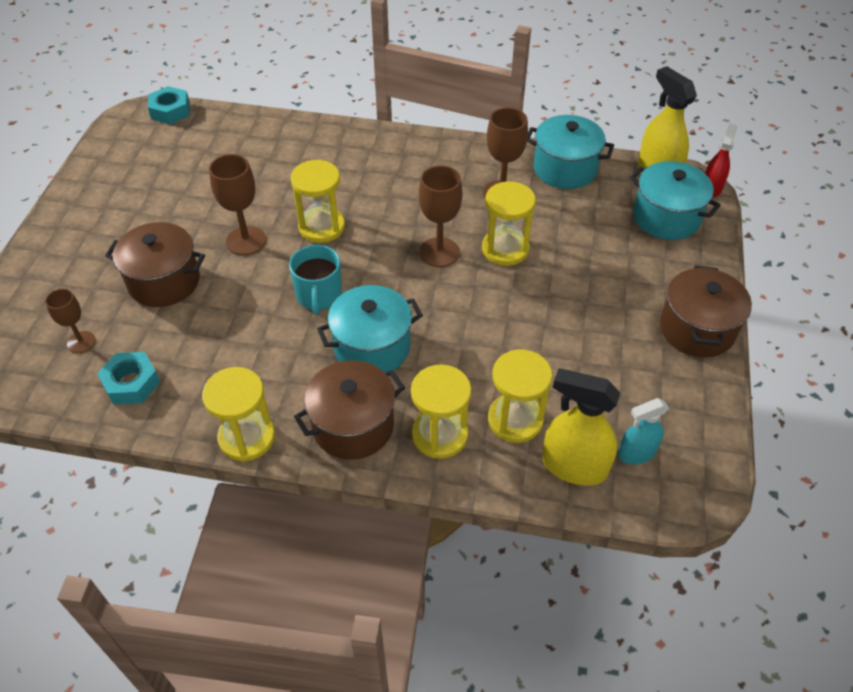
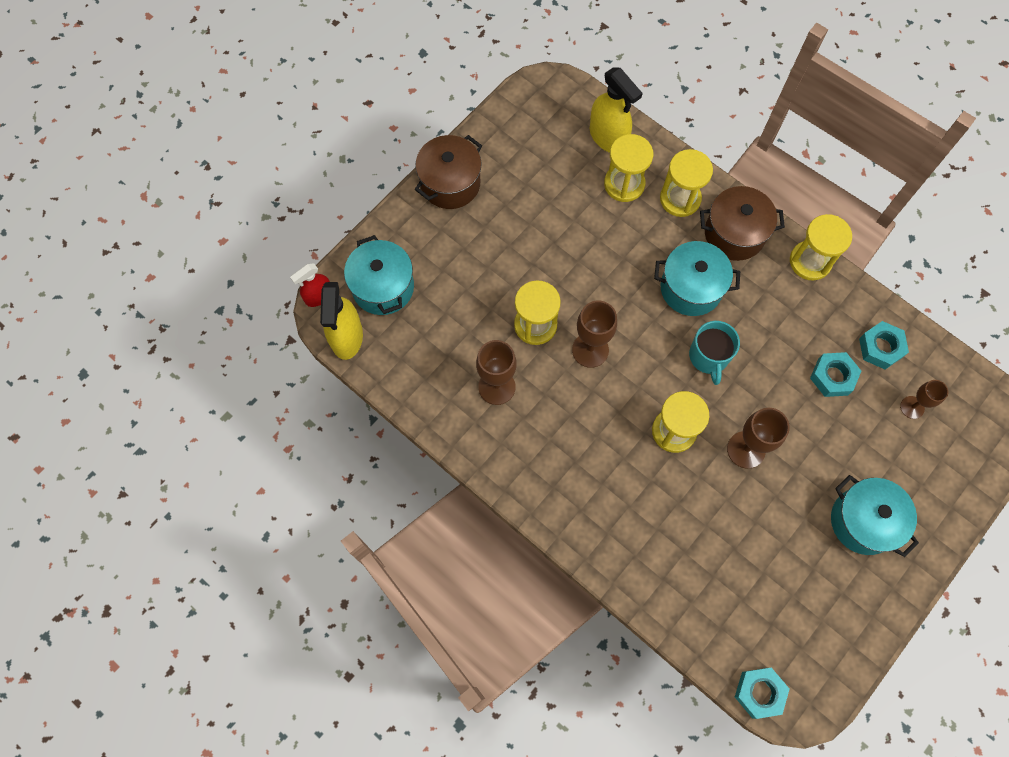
camera: 150 degrees left, 20 degrees up
brown pot [105,222,205,307] -> none
turquoise mug [289,245,342,315] -> turquoise mug turned 150 degrees clockwise [689,321,740,385]
turquoise pot [527,115,614,189] -> turquoise pot moved to [831,475,919,557]
turquoise spray bottle [618,398,669,464] -> none
none -> turquoise nut [810,352,861,397]

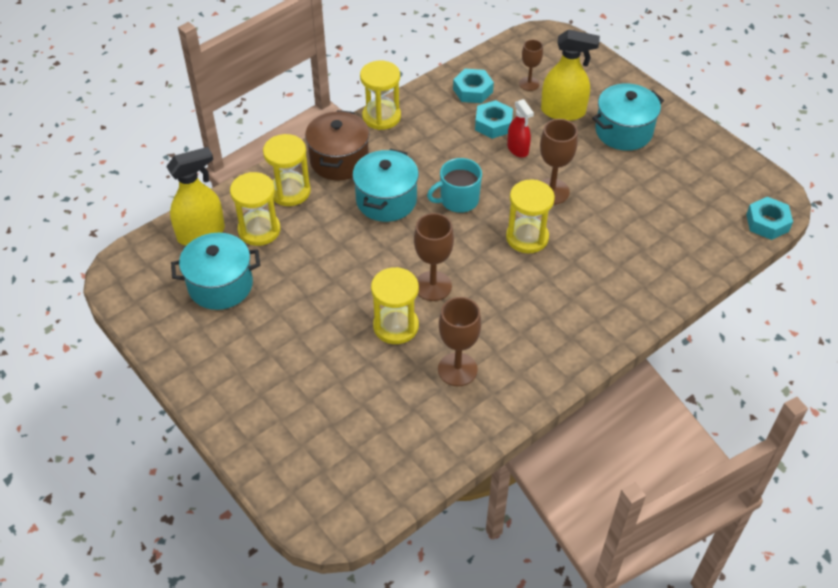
camera: 80 degrees left, 20 degrees down
red spray bottle [290,263,330,307] -> red spray bottle moved to [507,99,534,158]
yellow spray bottle [320,282,363,360] -> yellow spray bottle moved to [541,29,600,121]
turquoise pot [344,235,414,315] -> turquoise pot moved to [171,233,260,310]
brown pot [415,135,482,209] -> none
turquoise mug [689,321,740,385] -> turquoise mug turned 150 degrees clockwise [427,158,482,213]

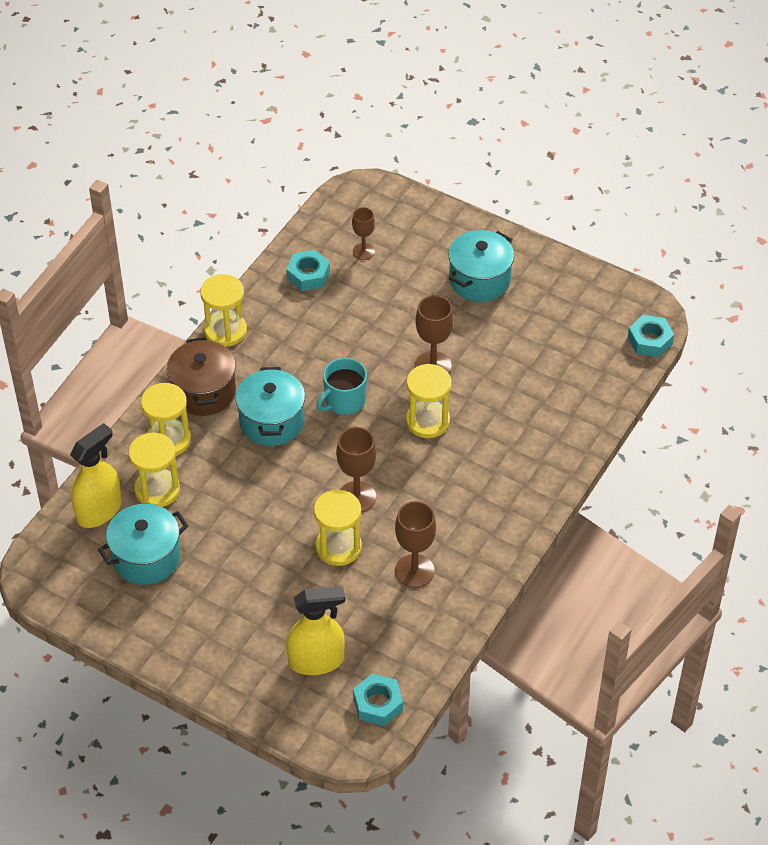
camera: 20 degrees left, 0 degrees up
turquoise nut [475,100,513,139] -> turquoise nut moved to [353,674,403,726]
red spray bottle [507,99,534,158] -> none
yellow spray bottle [541,29,600,121] -> yellow spray bottle moved to [286,586,345,675]

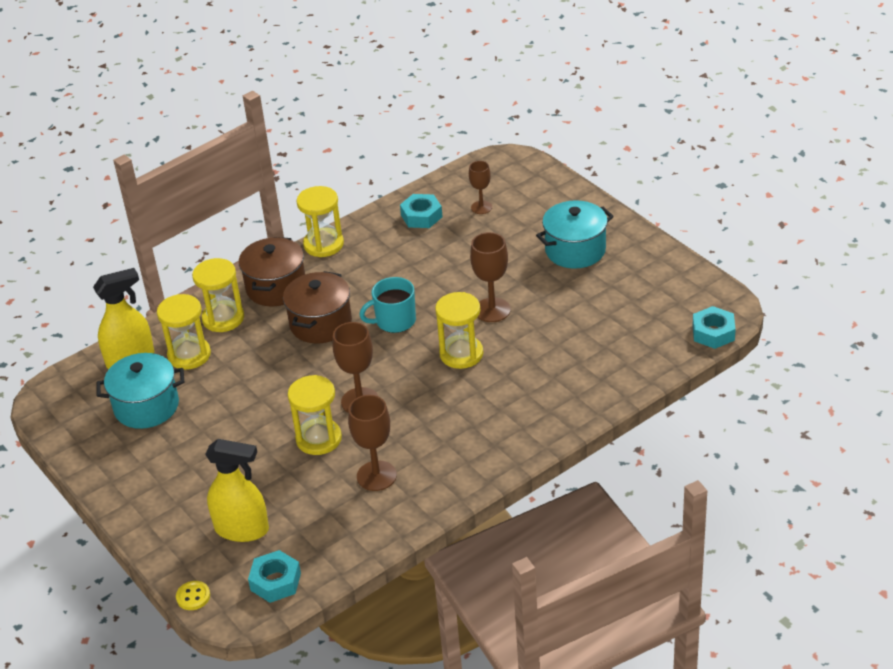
camera: 25 degrees right, 10 degrees down
turquoise pot [236,367,305,446] -> brown pot [283,271,352,343]
none -> yellow button [176,581,210,610]

